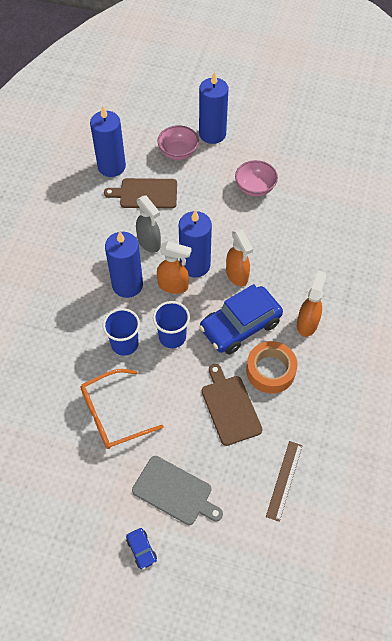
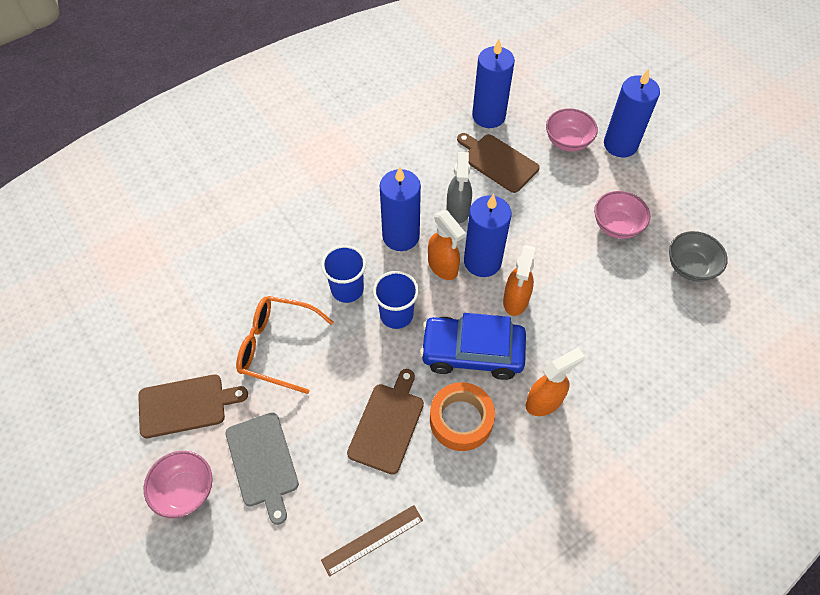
camera: 40 degrees right, 0 degrees up
blue car [126,528,157,570] -> pink bowl [144,451,213,518]
none -> brown cutting board [138,374,248,438]
none -> grey bowl [669,231,728,282]

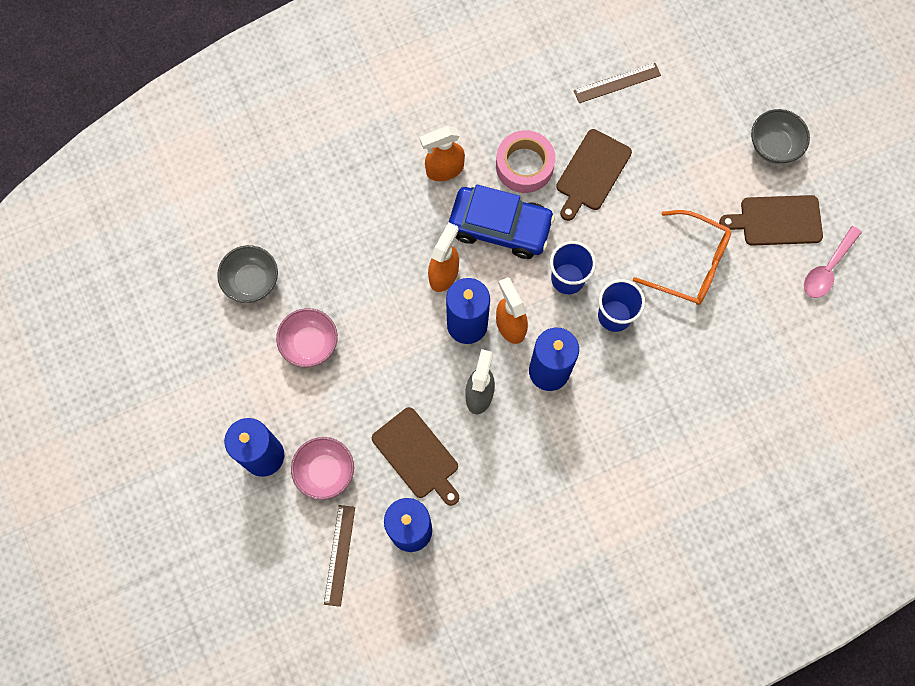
camera: 170 degrees left, 15 degrees up
pink bowl [144,451,213,518] -> grey bowl [751,109,810,164]
grey cutting board [225,412,299,525] -> none
orange tape [430,382,495,451] -> pink tape [496,130,555,193]
none -> brown ruler [324,505,355,607]
none -> pink spoon [804,226,862,298]

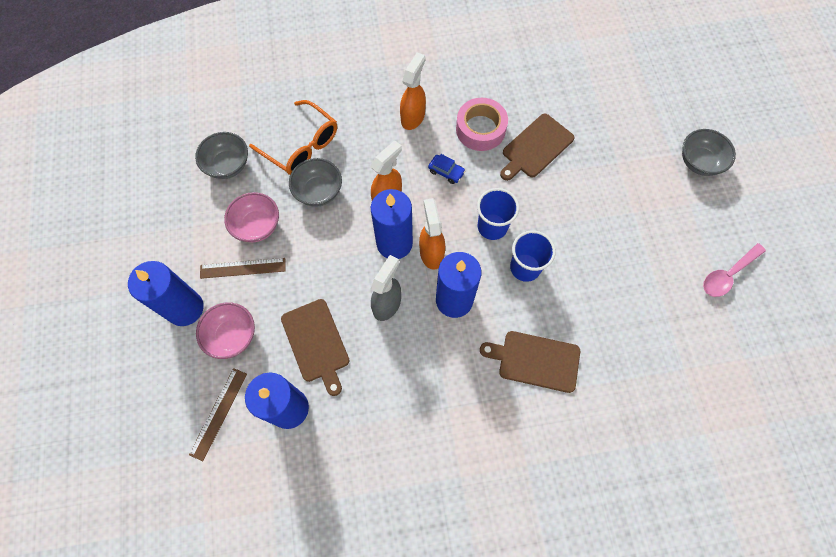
camera: 15 degrees right, 5 degrees down
orange spray bottle [420,126,465,181] -> orange spray bottle turned 120 degrees clockwise [400,52,426,130]
blue car [449,185,555,259] -> blue car [428,154,466,184], size x0.41
brown ruler [574,63,661,103] -> brown ruler moved to [200,258,286,279]
orange glasses [633,210,731,305] -> orange glasses moved to [249,100,337,175]
brown cutting board [719,195,823,246] -> brown cutting board moved to [480,331,580,393]
none -> grey bowl [289,158,342,207]

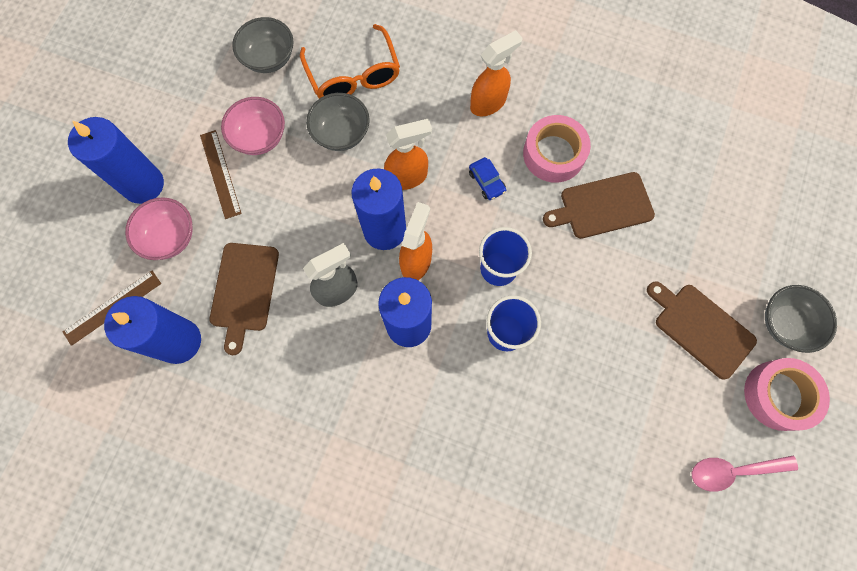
camera: 30 degrees right, 5 degrees up
brown ruler [200,258,286,279] -> brown ruler turned 45 degrees clockwise [200,130,242,219]
brown cutting board [480,331,580,393] -> brown cutting board moved to [647,281,757,380]
none -> pink tape [744,358,830,431]

